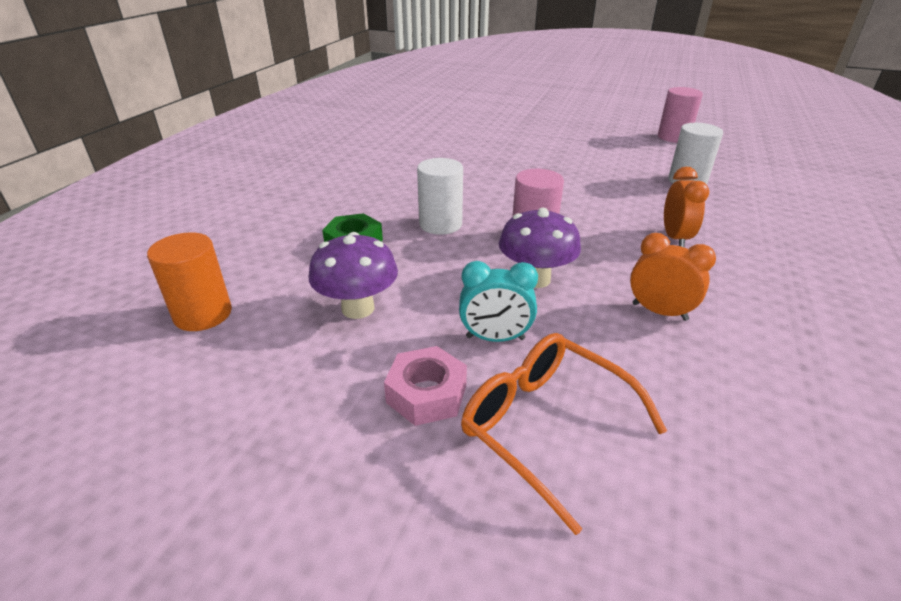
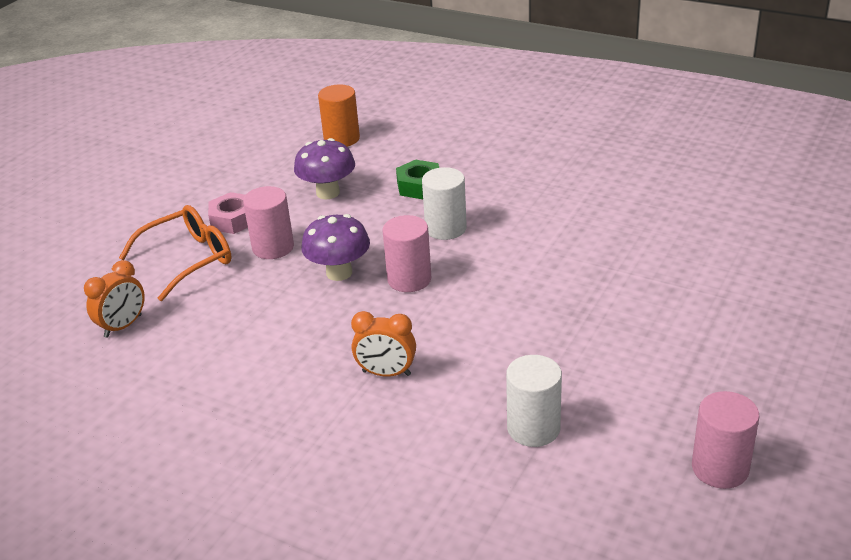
camera: 100 degrees right, 0 degrees up
turquoise clock [459,261,538,342] -> pink cylinder [243,186,294,259]
orange clock [630,233,716,321] -> orange clock moved to [84,260,145,338]

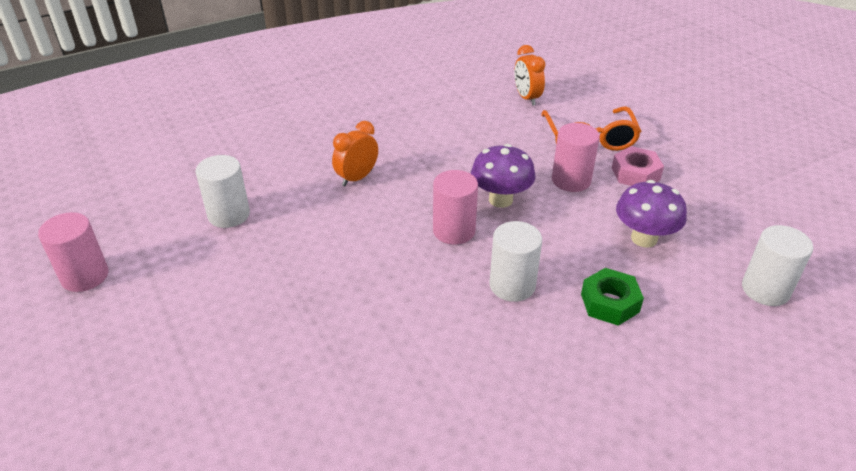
camera: 120 degrees right, 5 degrees up
orange cylinder [318,84,360,147] -> white cylinder [742,225,813,306]

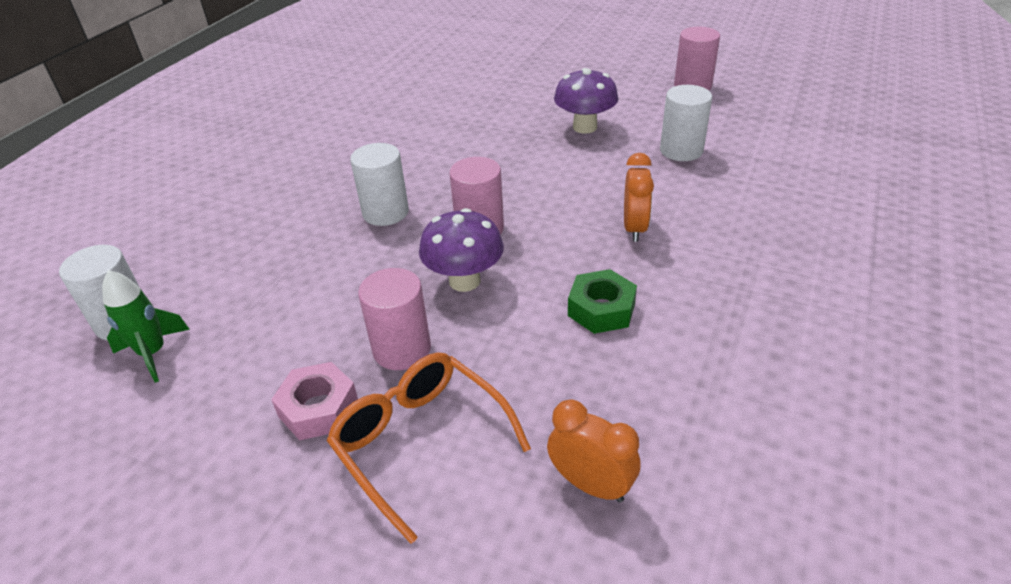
camera: 145 degrees right, 0 degrees up
green nut [581,268,644,326] -> green nut moved to [568,269,637,334]
purple mushroom [616,180,687,248] -> purple mushroom moved to [554,68,618,134]
none -> green rocket [102,270,190,383]

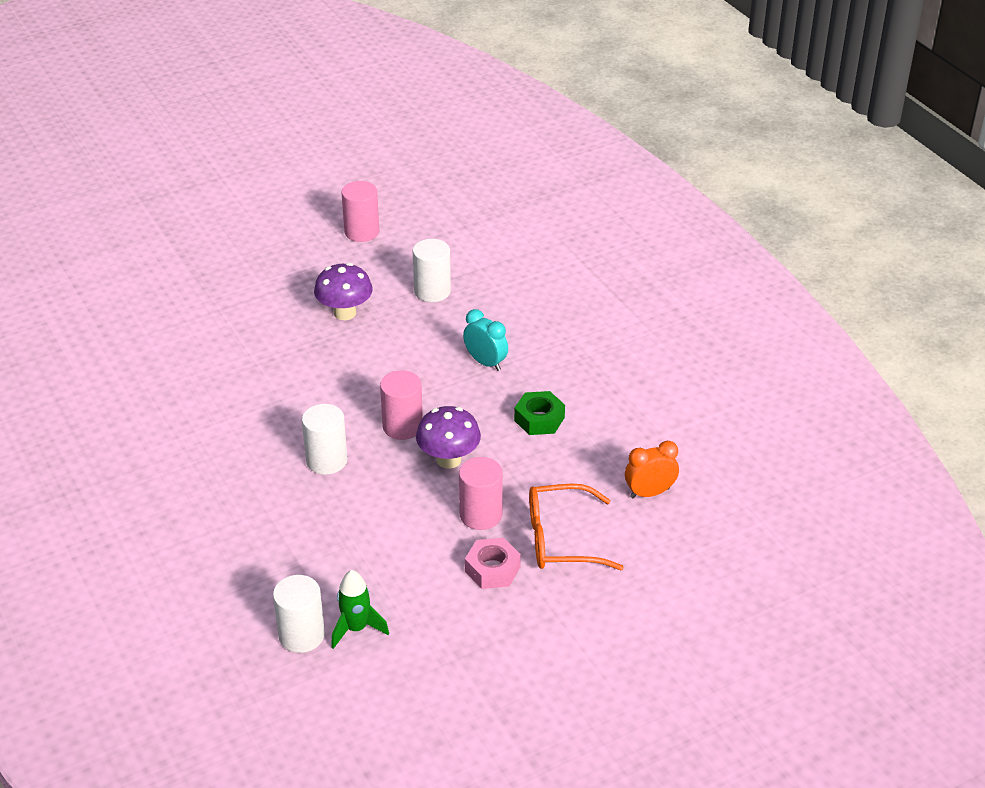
camera: 55 degrees left, 0 degrees up
orange clock [624,153,654,242] -> turquoise clock [463,309,508,371]

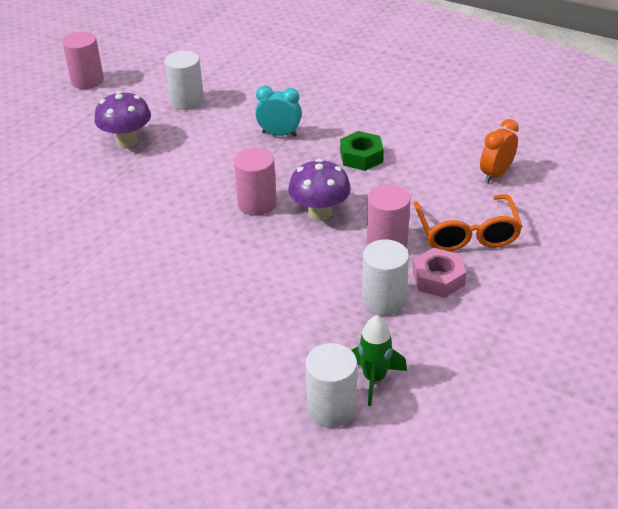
camera: 30 degrees left, 0 degrees up
white cylinder [302,404,348,475] -> white cylinder moved to [362,239,409,315]
orange glasses [529,484,624,570] -> orange glasses turned 60 degrees counterclockwise [413,194,522,251]

